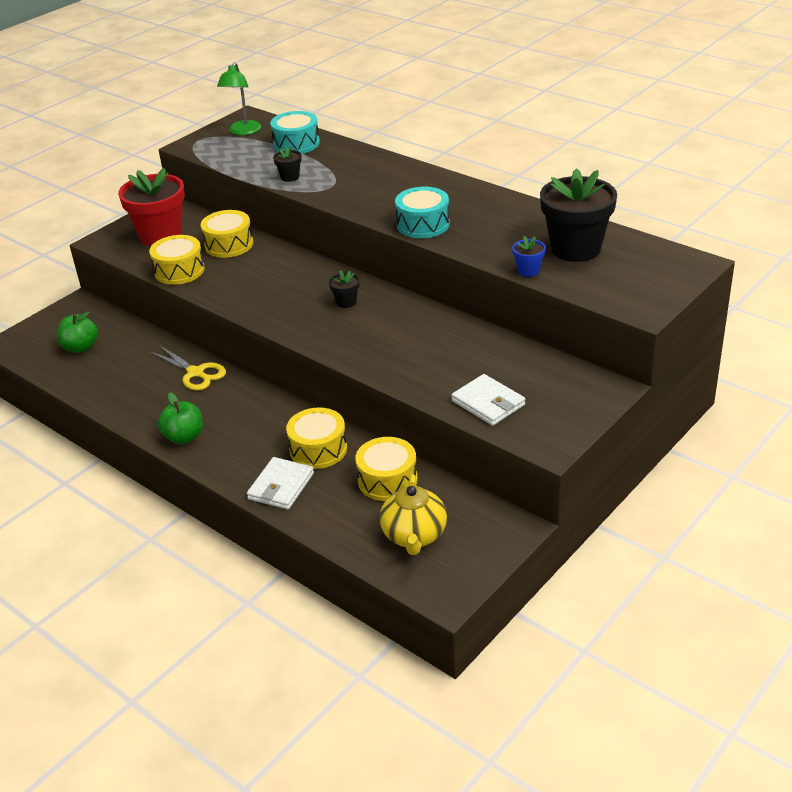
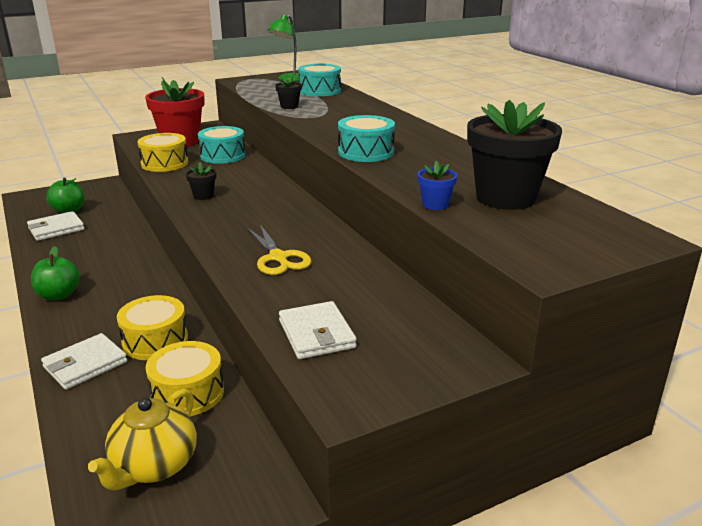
camera: 20 degrees right, 10 degrees down
yellow scissors [150,345,226,391] -> yellow scissors moved to [247,224,311,275]
yellow drum [201,210,253,258] -> turquoise drum [198,126,245,164]
black flower pot [329,270,360,308] -> black flower pot moved to [186,162,216,200]
none -> white wallet [27,211,84,241]

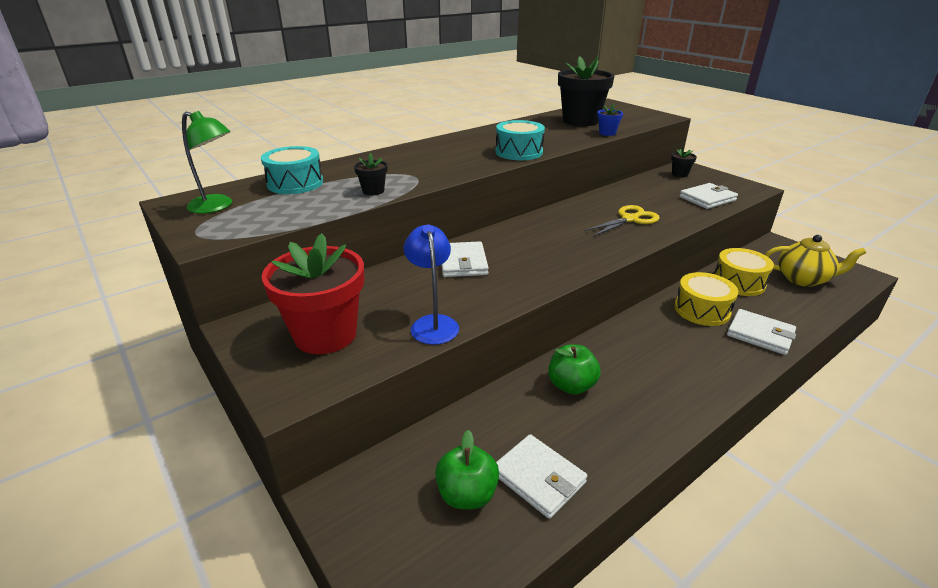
camera: 100 degrees left, 5 degrees up
green apple [31,246,80,300] -> green apple moved to [548,345,601,395]
yellow drum [137,133,188,172] -> blue lamp [404,225,459,345]
black flower pot [186,162,216,200] -> black flower pot moved to [671,148,697,177]
turquoise drum [198,126,245,164] -> none
none -> white wallet [442,242,489,277]

